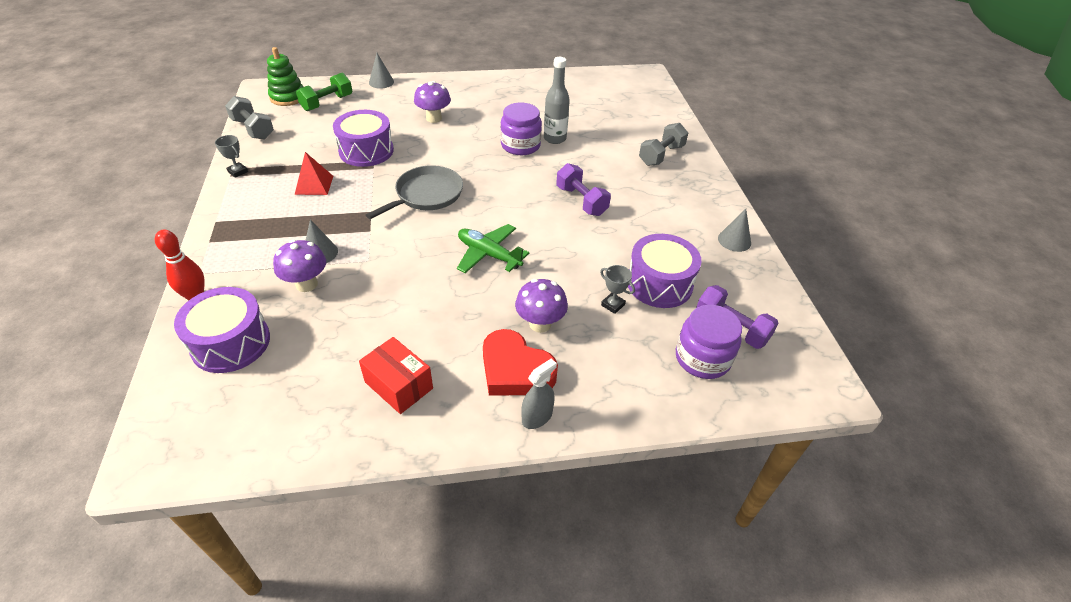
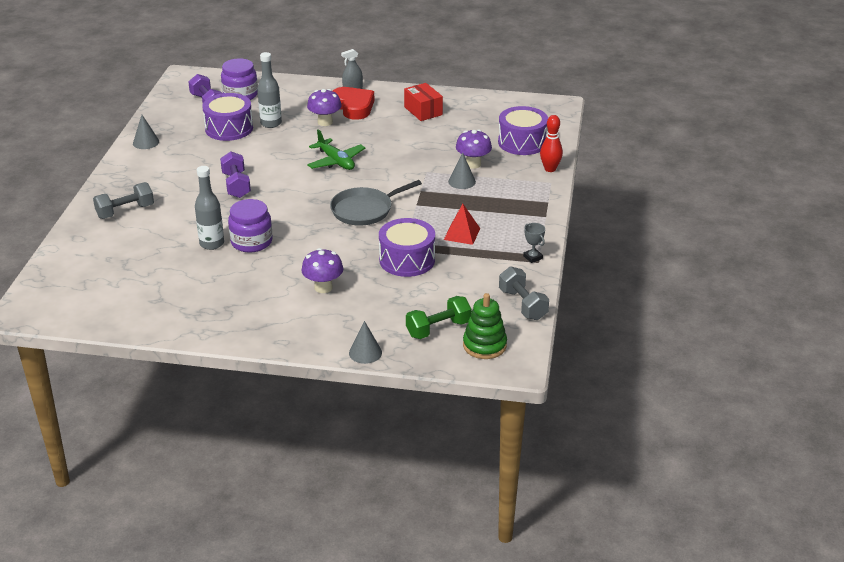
camera: 160 degrees left, 10 degrees down
grey trophy [600,265,635,314] -> grey bottle [257,52,282,128]

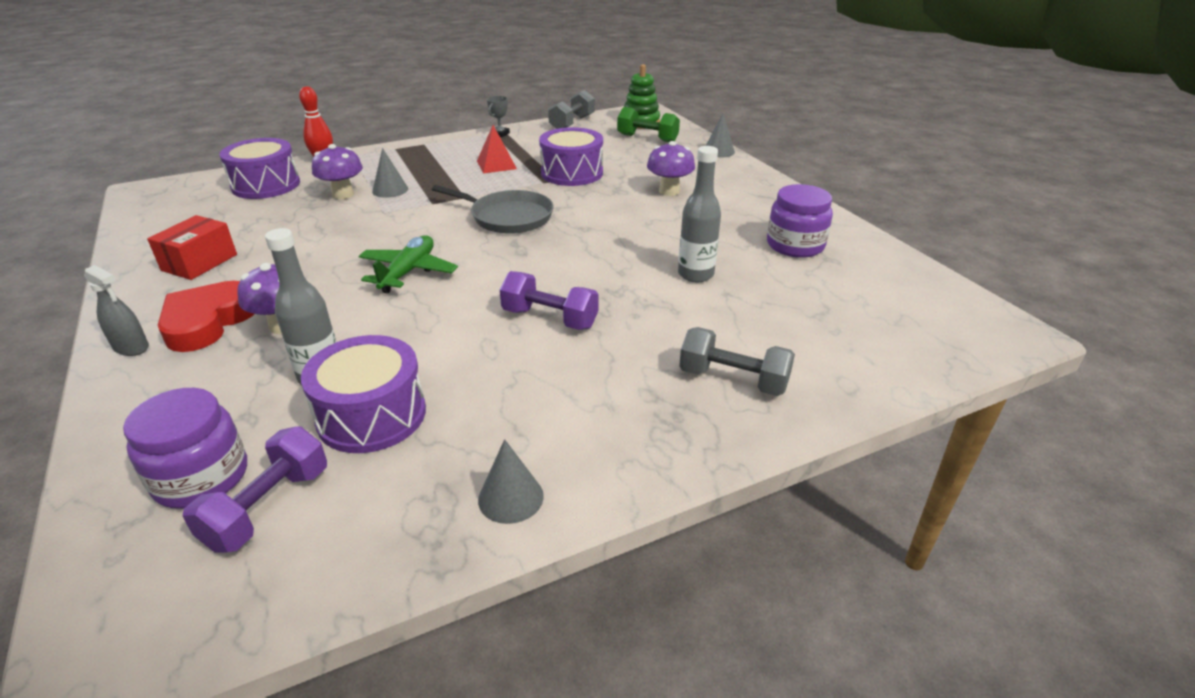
camera: 125 degrees left, 0 degrees up
purple dumbbell [220,151,251,198] -> purple dumbbell turned 75 degrees clockwise [500,271,599,330]
purple jar [228,199,272,253] -> purple jar moved to [767,184,833,258]

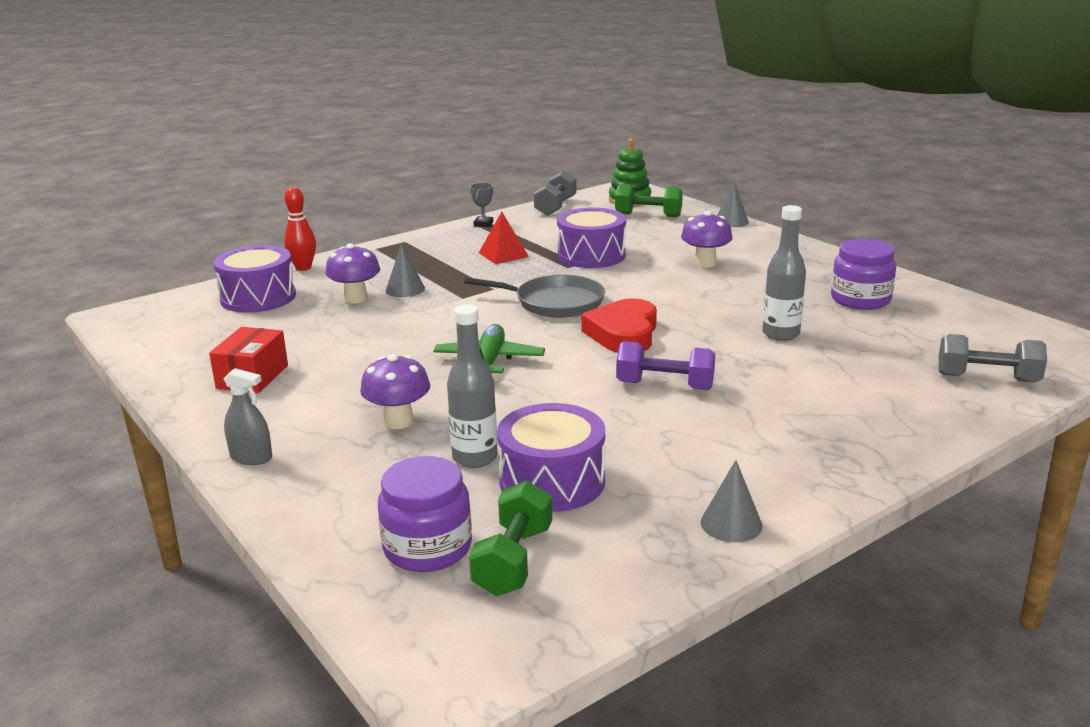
camera: 10 degrees left, 10 degrees down
red heart [158,281,254,352] -> red heart moved to [581,298,657,353]
purple dumbbell [183,426,327,553] -> green dumbbell [469,481,552,596]
grey dumbbell [679,327,795,396] -> grey dumbbell moved to [939,334,1047,382]

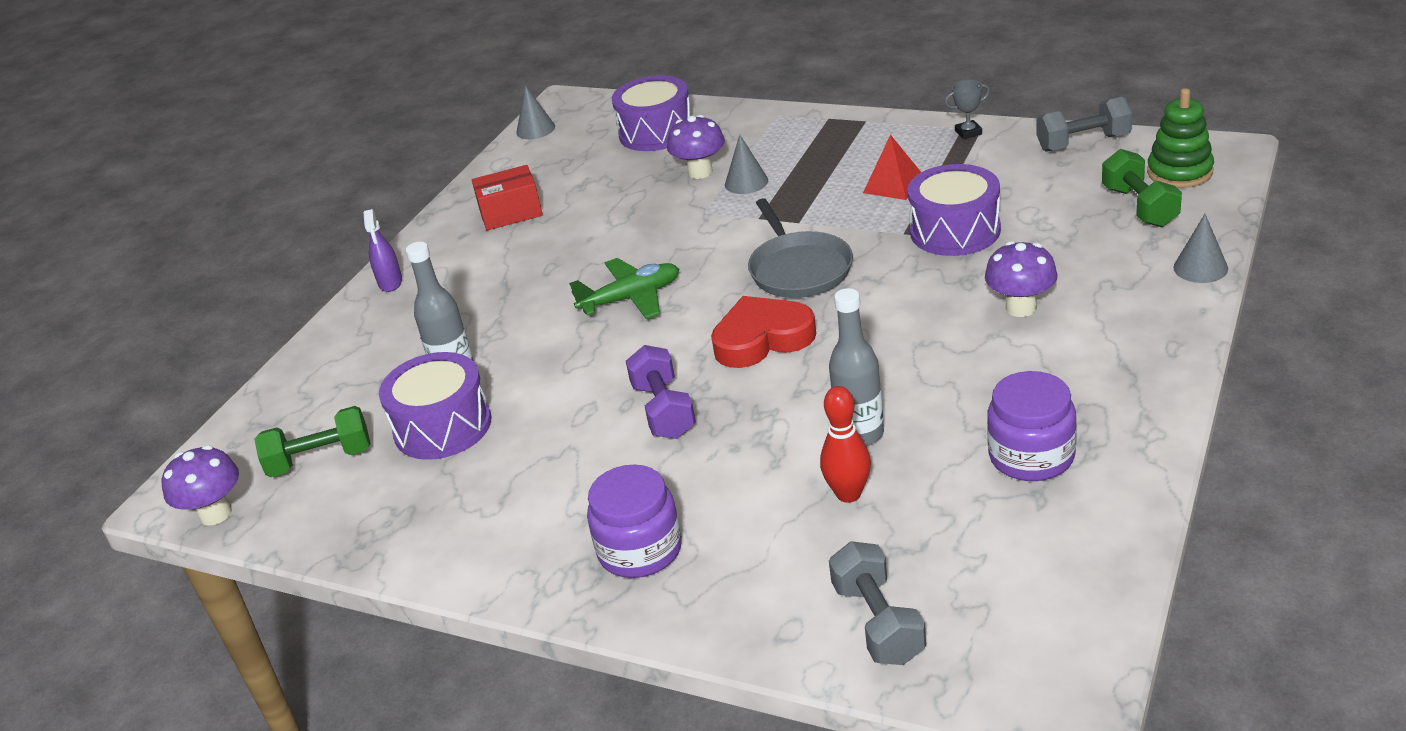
camera: 65 degrees right, 10 degrees up
grey spray bottle [224,368,272,465] -> purple spray bottle [364,209,402,292]
red bowling pin [284,187,316,271] -> red bowling pin moved to [820,386,871,503]
purple mushroom [360,354,430,429] -> purple mushroom moved to [161,445,239,526]
purple jar [378,456,472,572] -> purple jar moved to [587,465,682,578]
grey cone [701,460,763,542] -> grey cone moved to [516,85,555,139]

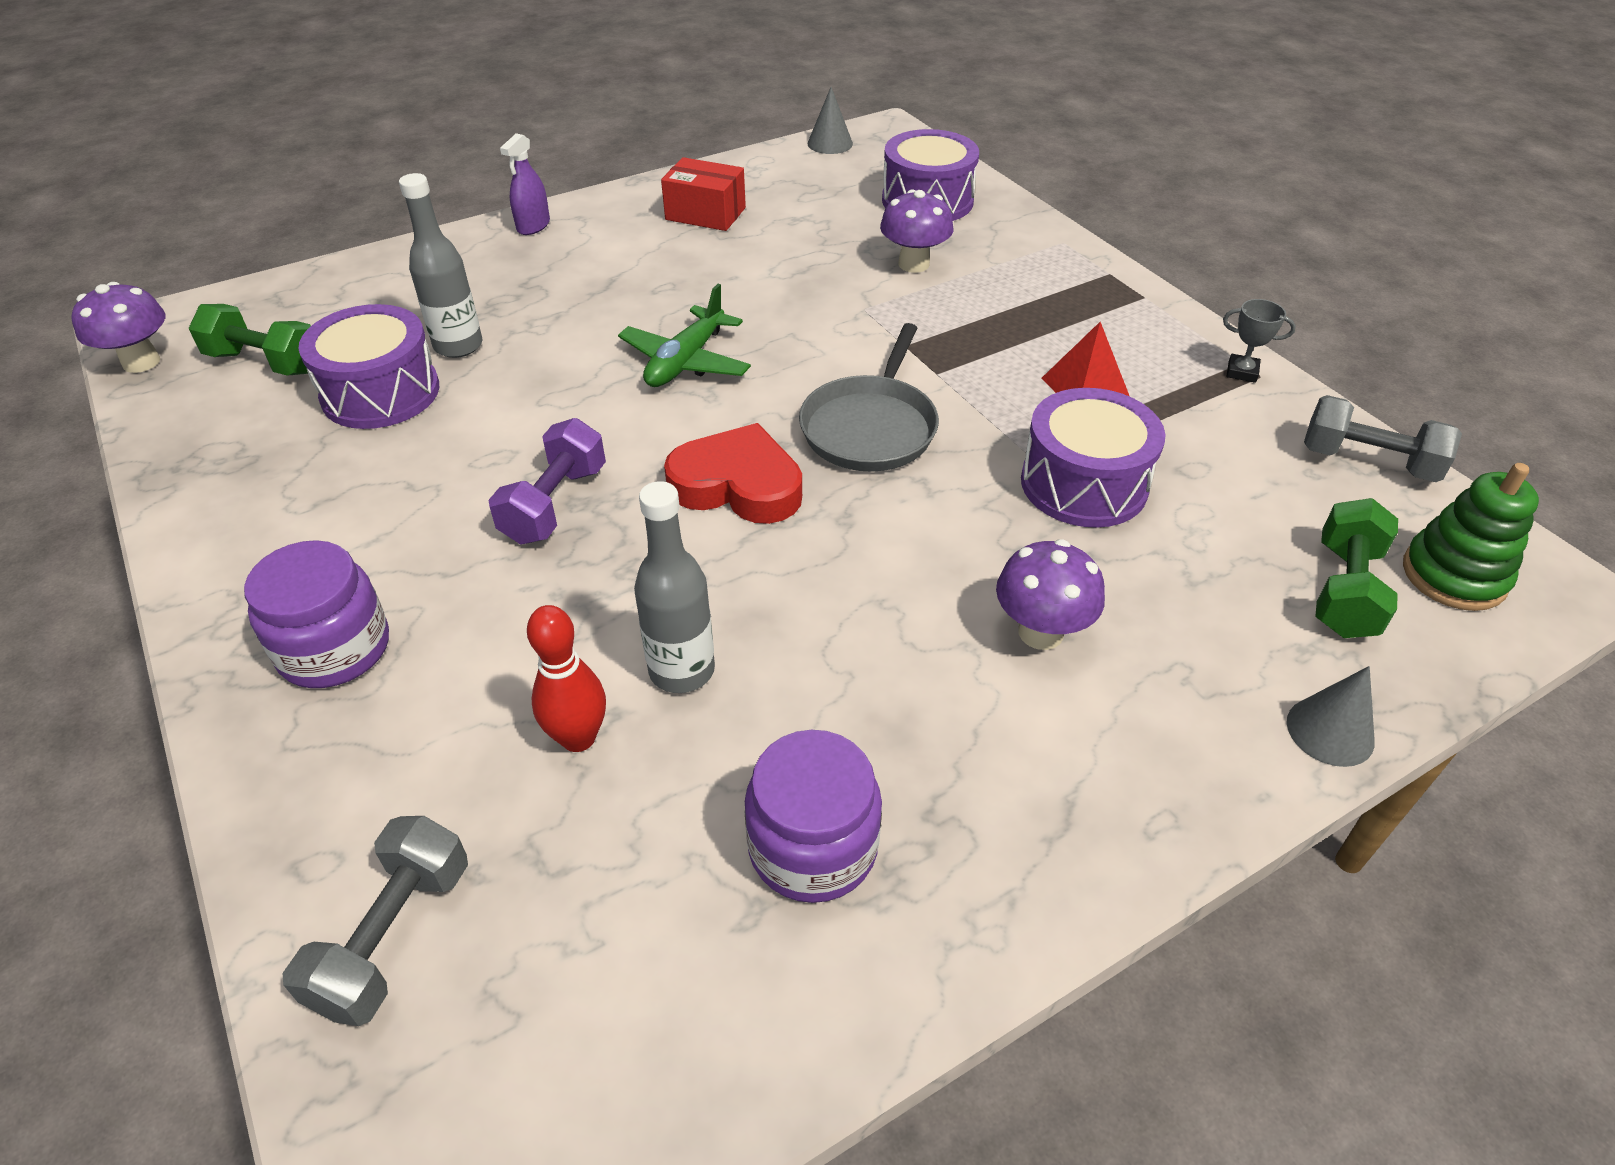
camera: 30 degrees right, 10 degrees up
green plane [569,258,679,319] -> green plane turned 105 degrees clockwise [618,284,751,387]
grey cone [725,135,768,194] -> none

